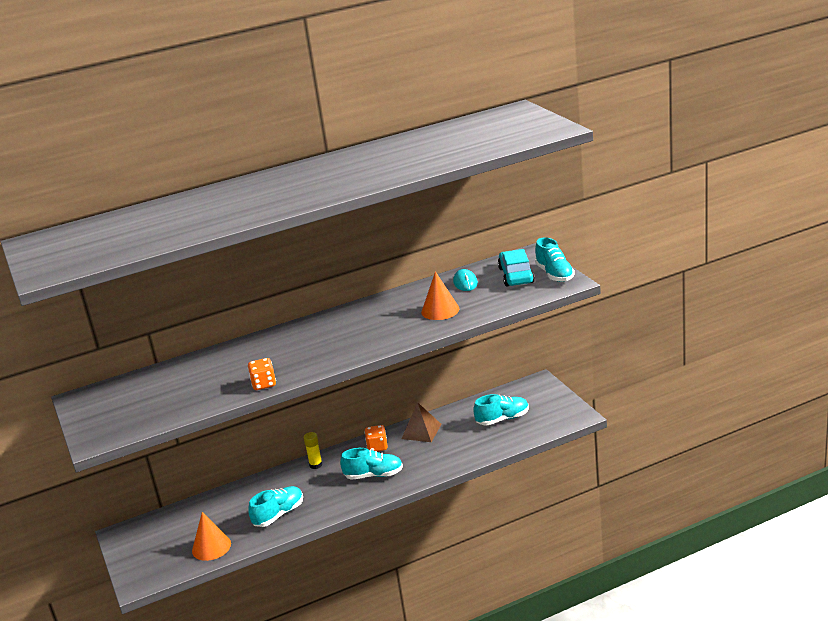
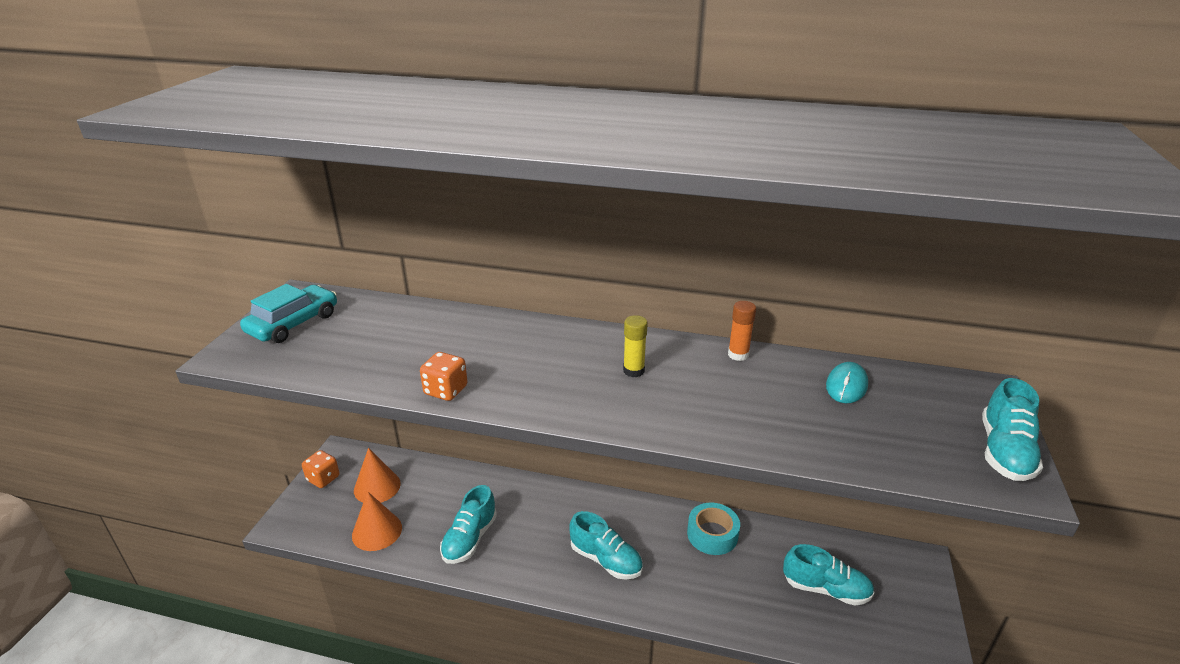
camera: 35 degrees right, 5 degrees up
turquoise shoe [248,486,303,527] -> turquoise shoe turned 120 degrees clockwise [440,485,497,564]
yellow glue stick [304,432,322,469] -> yellow glue stick moved to [623,315,648,377]
orange dice [365,425,388,451] -> orange dice moved to [302,450,340,488]
brown pyramid [401,402,442,442] -> turquoise tape [687,502,740,555]
orange cone [421,271,459,320] -> orange cone moved to [354,448,401,503]
turquoise car [498,249,535,287] -> turquoise car moved to [240,284,337,343]
none -> orange glue stick [728,301,756,361]

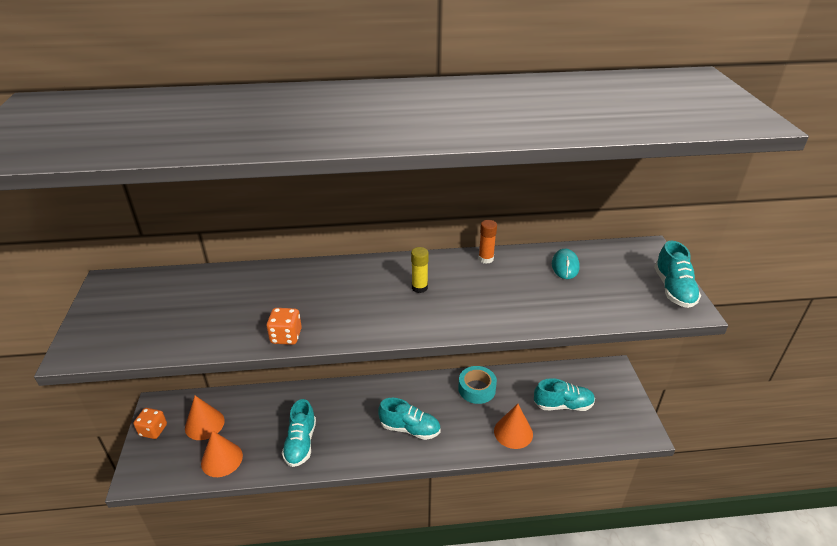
camera: 20 degrees left, 5 degrees up
turquoise car [240,284,337,343] -> none
none -> orange cone [494,404,533,449]

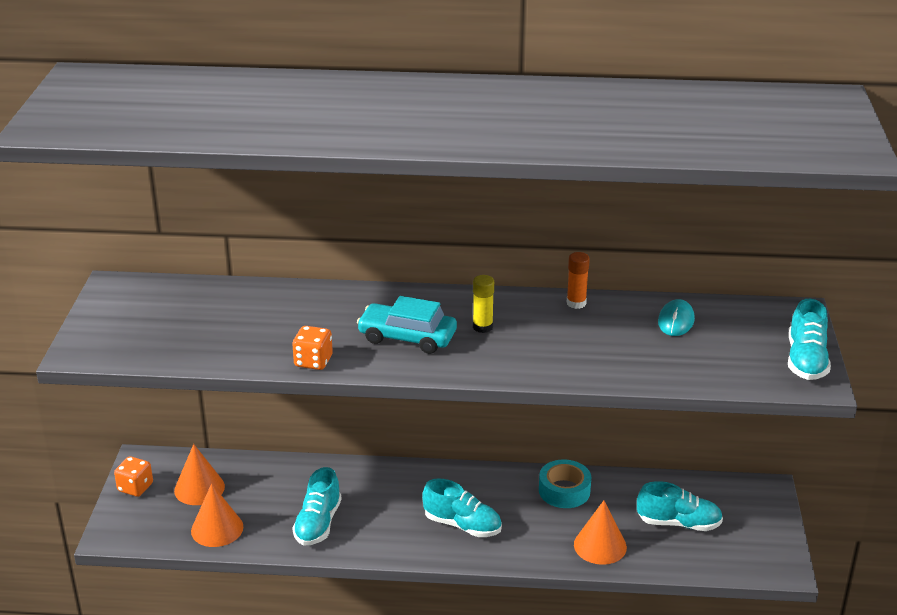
camera: 10 degrees right, 5 degrees down
none -> turquoise car [357,296,457,354]

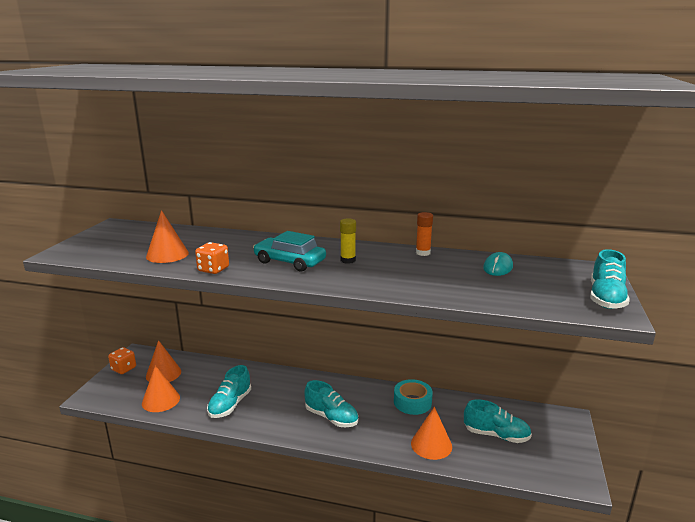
camera: 10 degrees right, 10 degrees down
none -> orange cone [146,210,189,263]

